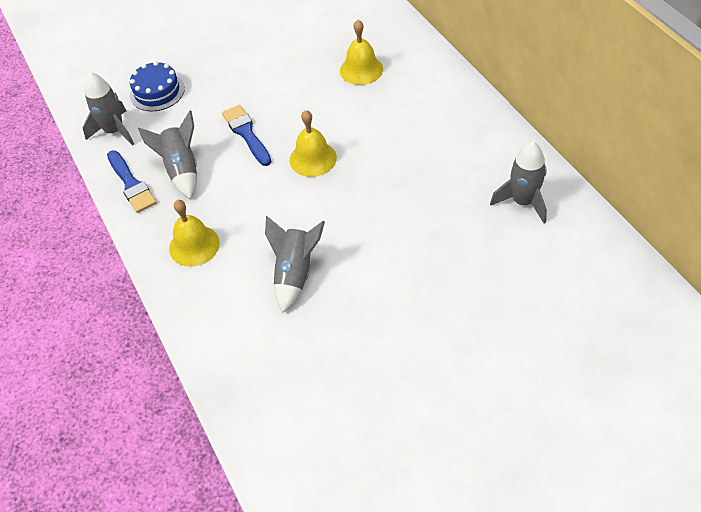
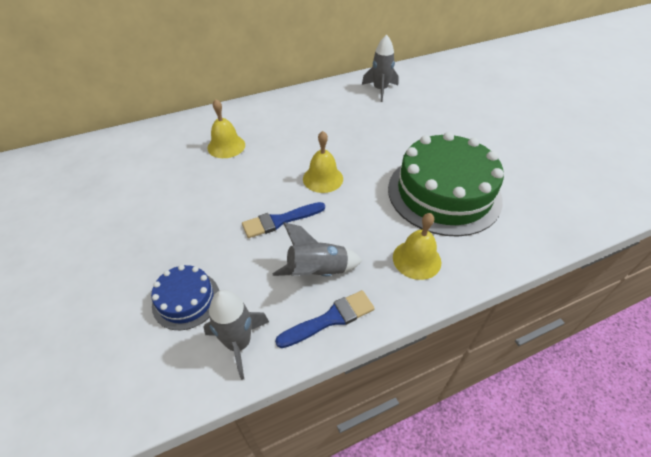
camera: 90 degrees left, 5 degrees down
grey rocket [265,216,325,313] -> green cake [388,132,504,237]

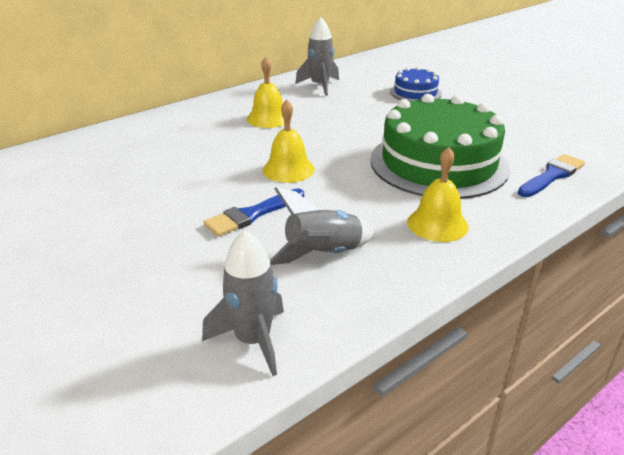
camera: 15 degrees left, 15 degrees down
blue cake [151,265,219,330] -> blue cake moved to [390,67,442,101]
yellow bell [207,99,245,158] -> yellow bell moved to [247,57,285,128]
blue brush [275,290,375,348] -> blue brush moved to [518,154,585,197]

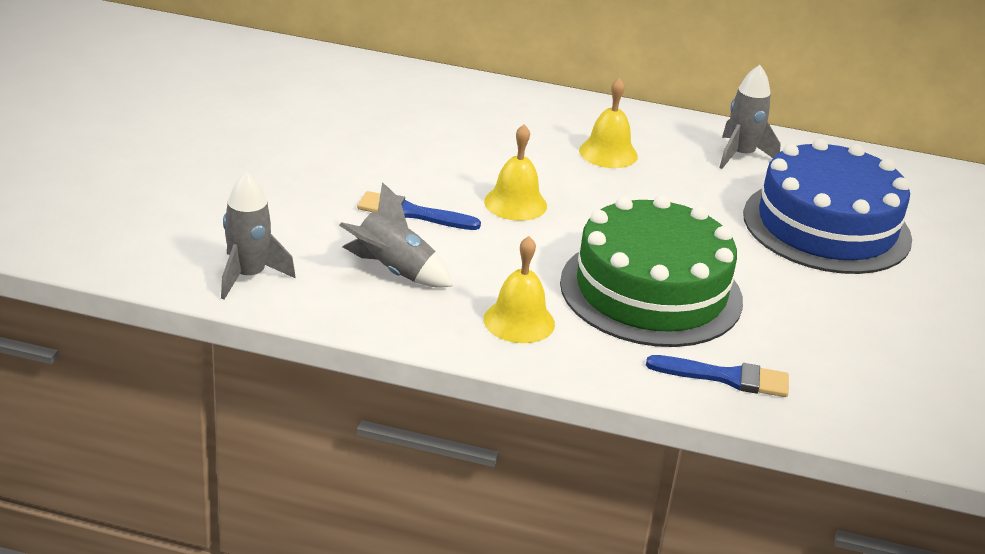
camera: 50 degrees right, 0 degrees up
blue cake [390,67,442,101] -> blue cake [743,138,912,274], size x2.11

